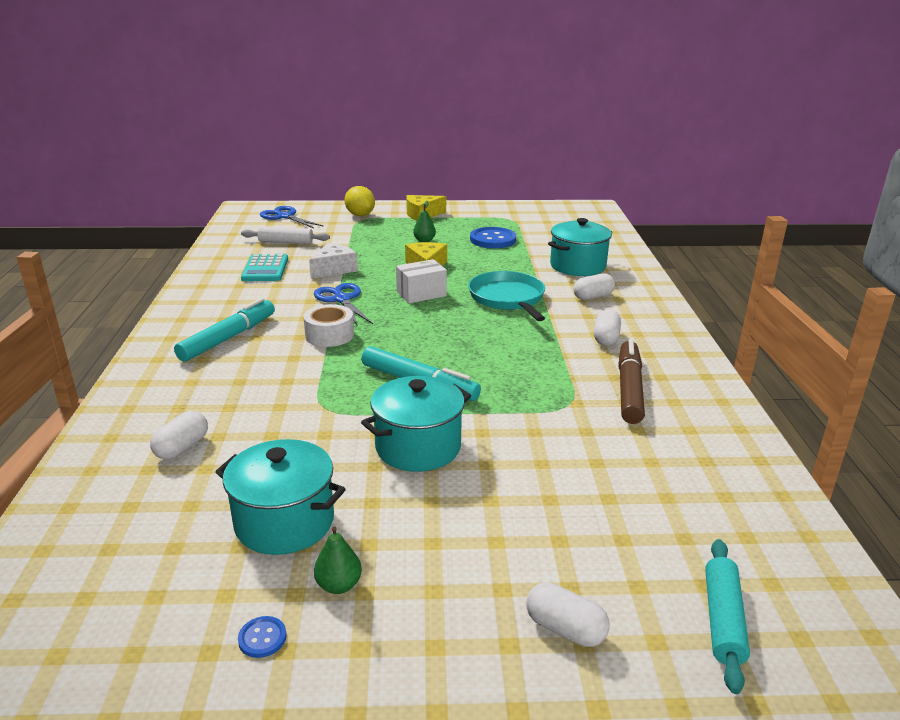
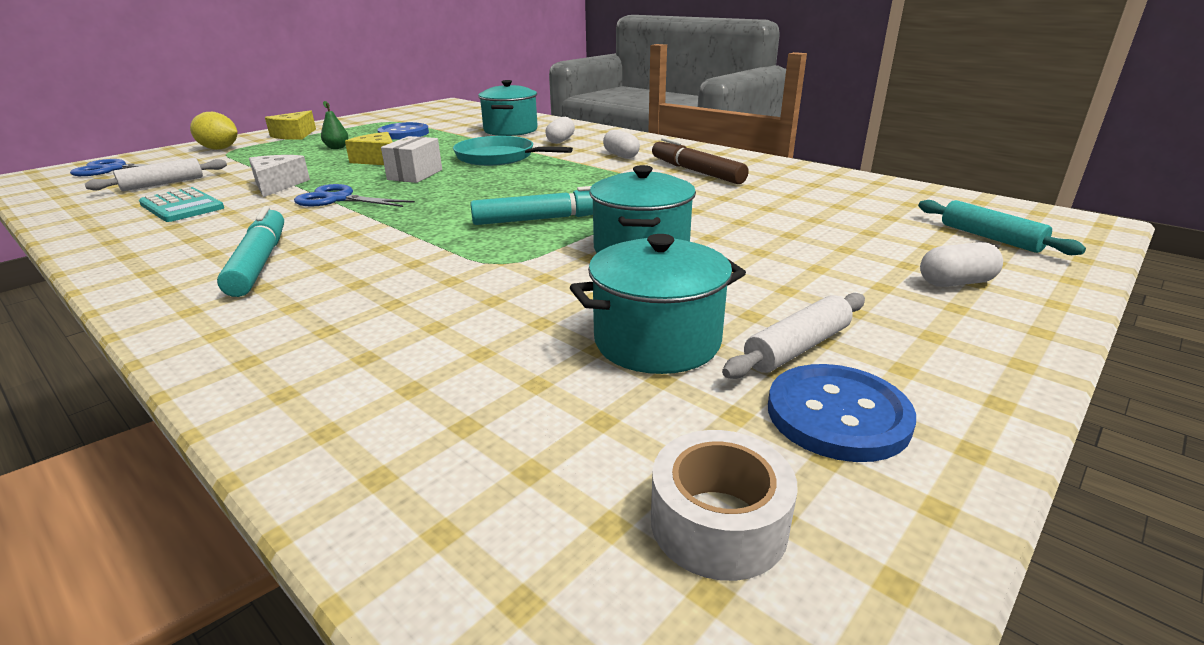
camera: 45 degrees left, 0 degrees up
white capsule [150,411,208,460] -> none
blue button [238,616,287,658] -> blue button [768,364,916,462], size x2.24
white tape [303,304,354,347] -> white tape moved to [651,430,798,581]
green pear [314,526,362,594] -> white rolling pin [722,293,865,379]

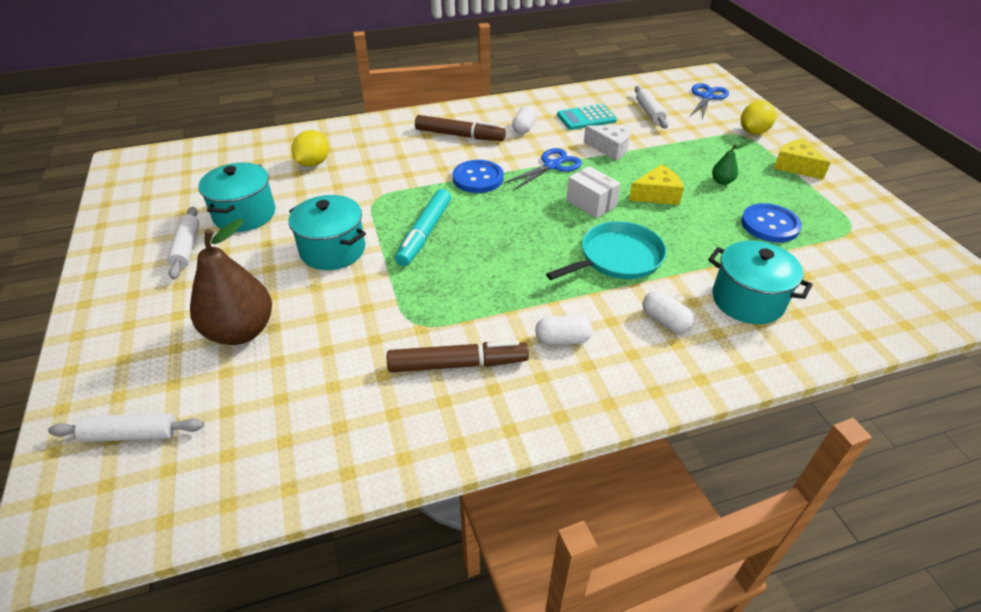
camera: 120 degrees right, 15 degrees up
turquoise marker [217,206,284,297] -> brown marker [415,115,506,141]
white tape [651,430,798,581] -> none
blue button [768,364,916,462] -> blue button moved to [452,160,504,193]
turquoise rolling pin [918,200,1086,255] -> white rolling pin [48,413,204,442]
white capsule [920,242,1003,287] -> white capsule moved to [512,106,537,134]
none -> brown pear [190,219,272,345]
none -> yellow lemon [291,130,329,167]

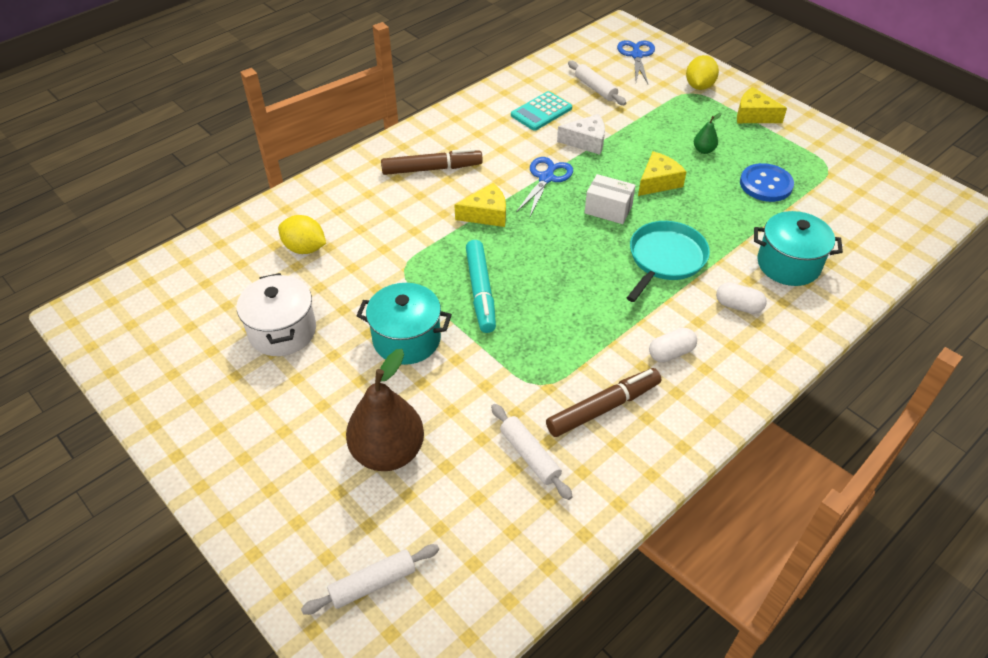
camera: 25 degrees left, 5 degrees up
white rolling pin [167,206,199,279] -> white rolling pin moved to [491,404,573,500]
turquoise pot [198,163,275,232] -> white pot [237,273,316,356]
yellow lemon [291,130,329,167] -> yellow lemon turned 60 degrees counterclockwise [278,215,326,254]
blue button [452,160,504,193] -> yellow cheese [455,183,506,227]
white capsule [512,106,537,134] -> none

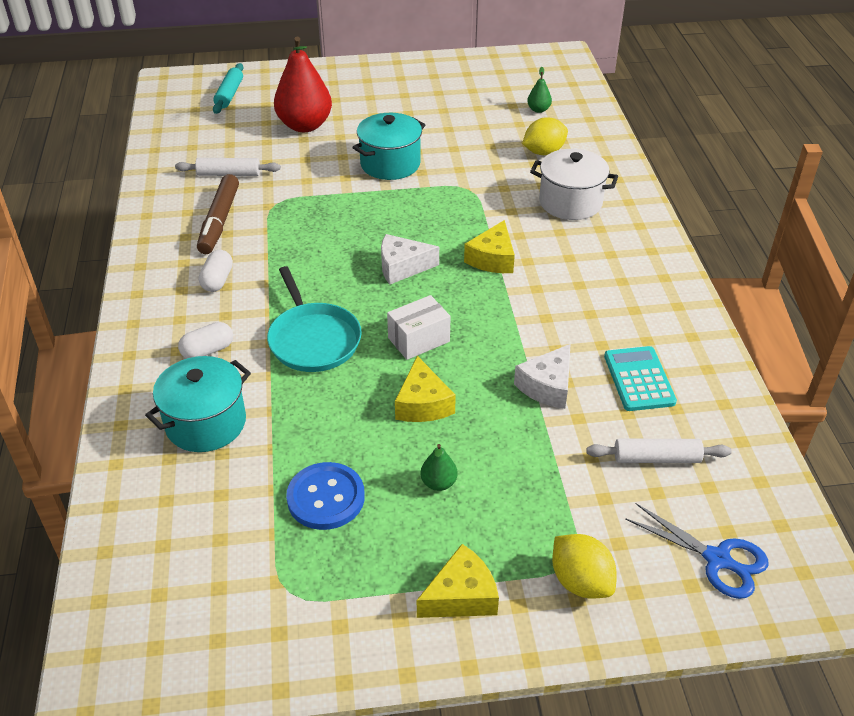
camera: 125 degrees right, 5 degrees down
white pot [237,273,316,356] -> white pot moved to [530,149,618,220]
white rolling pin [301,544,439,615] -> turquoise rolling pin [213,63,243,114]
brown pear [346,349,424,471] -> red pear [274,37,332,132]
brown marker [381,148,483,175] -> none
turquoise marker [466,240,496,333] -> none
blue scissors [516,157,573,216] -> none
none -> white cheese [381,234,439,285]
none -> green pear [527,67,552,113]

